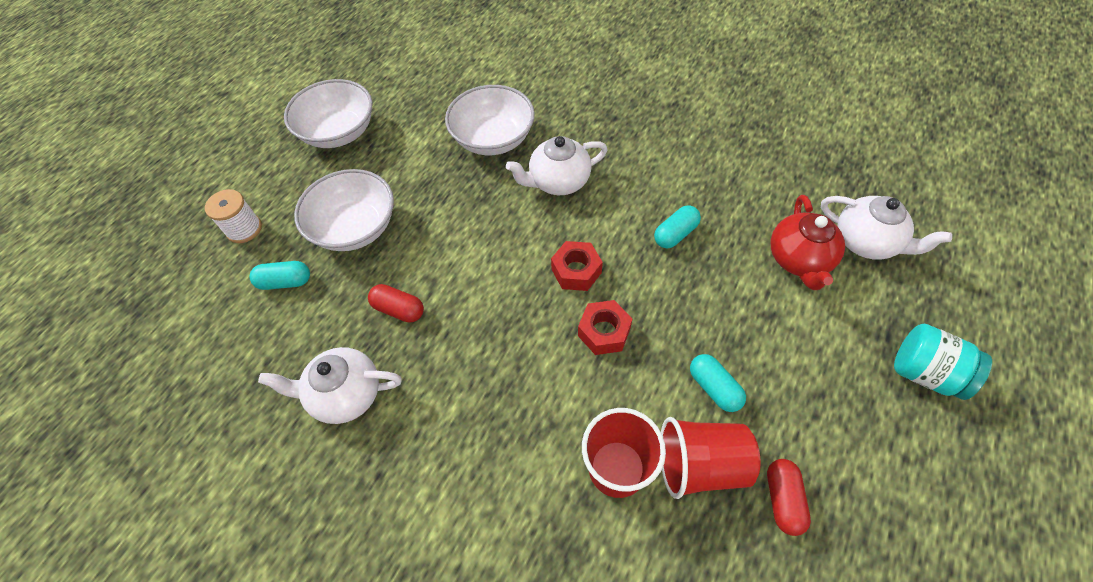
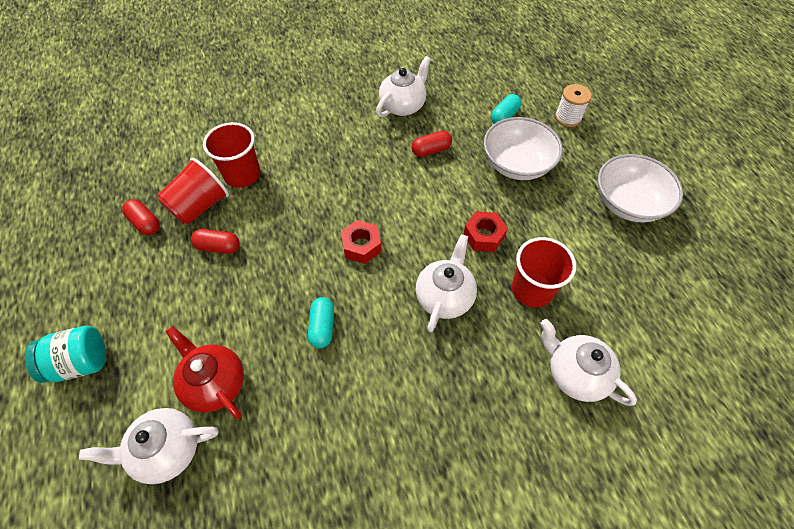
camera: 130 degrees right, 0 degrees up
white bowl [445,85,535,155] -> red cup [512,237,576,308]
red nut [578,300,633,355] -> red nut moved to [463,211,508,252]
turquoise capsule [690,354,746,412] -> red capsule [191,229,240,254]
none -> white teapot [540,319,637,406]

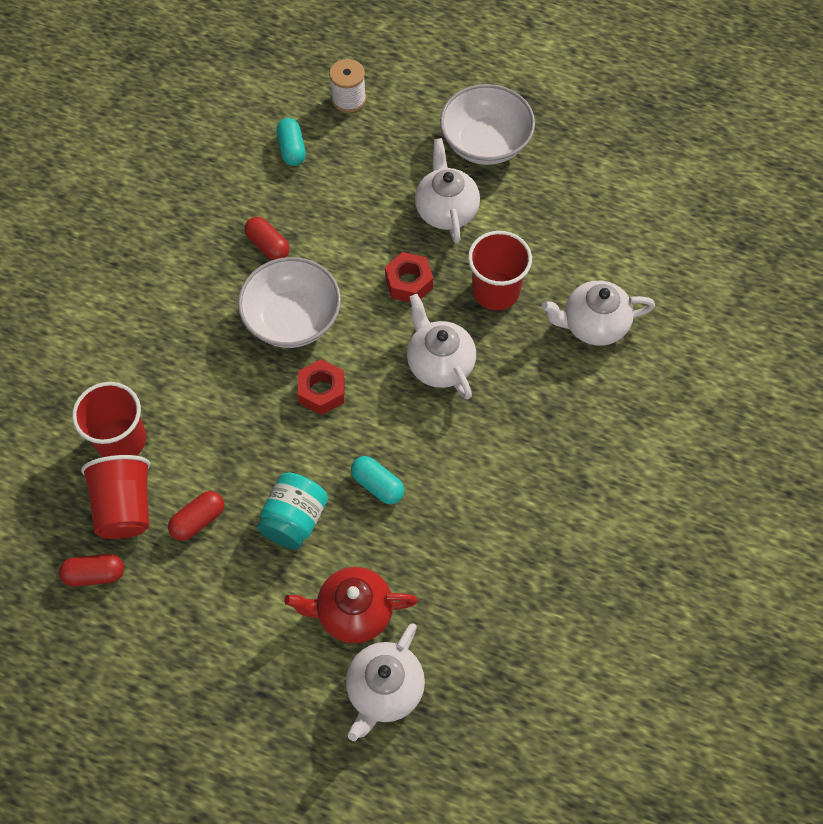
camera: 50 degrees left, 5 degrees up
turquoise jar [25,326,106,383] -> turquoise jar moved to [257,472,328,549]
white teapot [376,56,431,117] -> white teapot moved to [415,138,480,243]
red capsule [412,131,452,157] -> red capsule turned 60 degrees counterclockwise [244,217,290,260]
white bowl [484,117,563,180] -> white bowl moved to [238,257,341,348]

